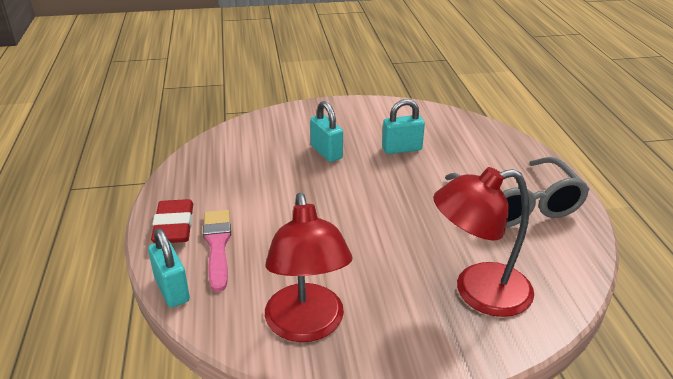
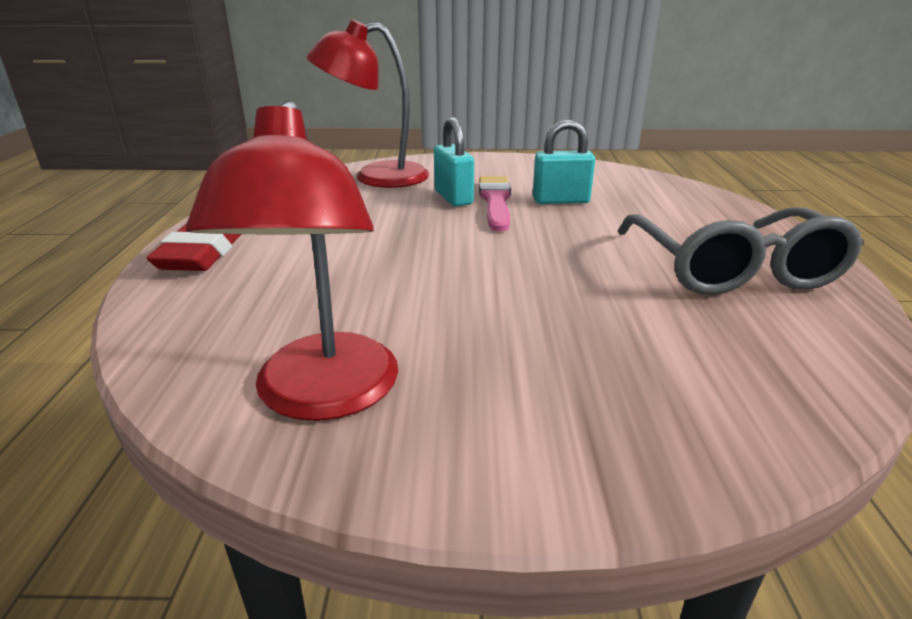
camera: 10 degrees right, 5 degrees down
turquoise padlock [148,228,190,307] -> none
pink brush [203,210,231,292] -> pink brush moved to [479,176,511,232]
red lamp [433,167,534,317] -> red lamp moved to [306,19,429,188]

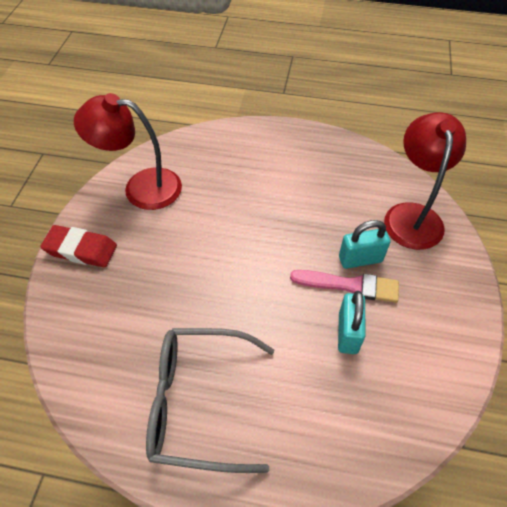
camera: 100 degrees right, 25 degrees up
red eraser [146,223,241,271] -> red eraser moved to [40,225,117,267]

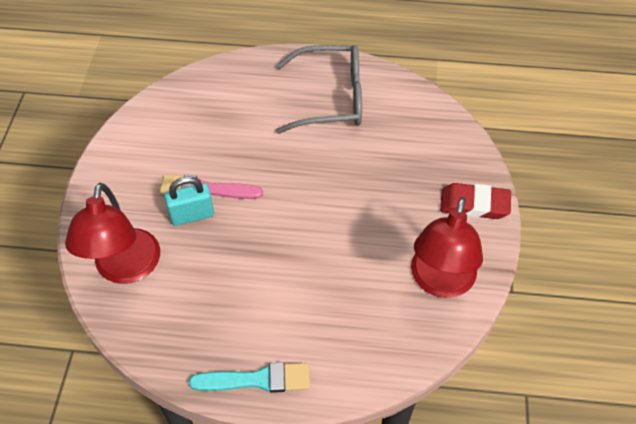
camera: 175 degrees right, 0 degrees up
red lamp [74,93,182,210] -> red lamp turned 105 degrees clockwise [411,197,483,298]
turquoise padlock [338,291,366,354] -> none
none -> turquoise brush [189,362,310,393]

